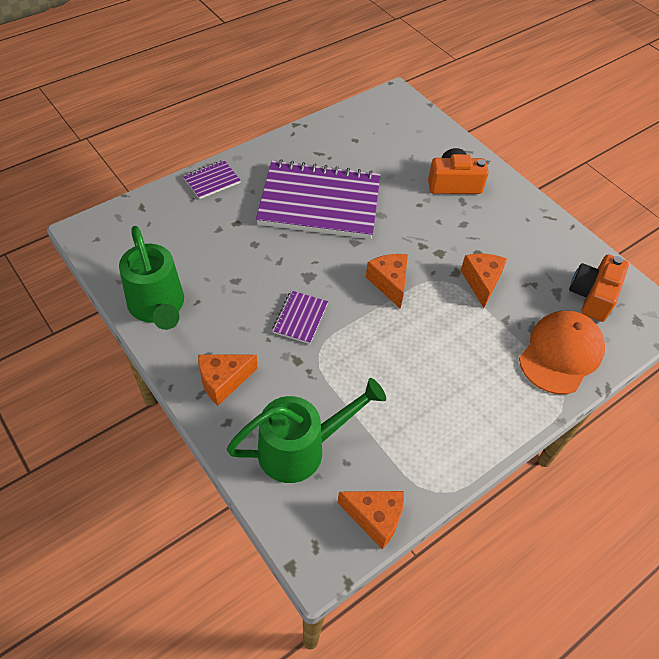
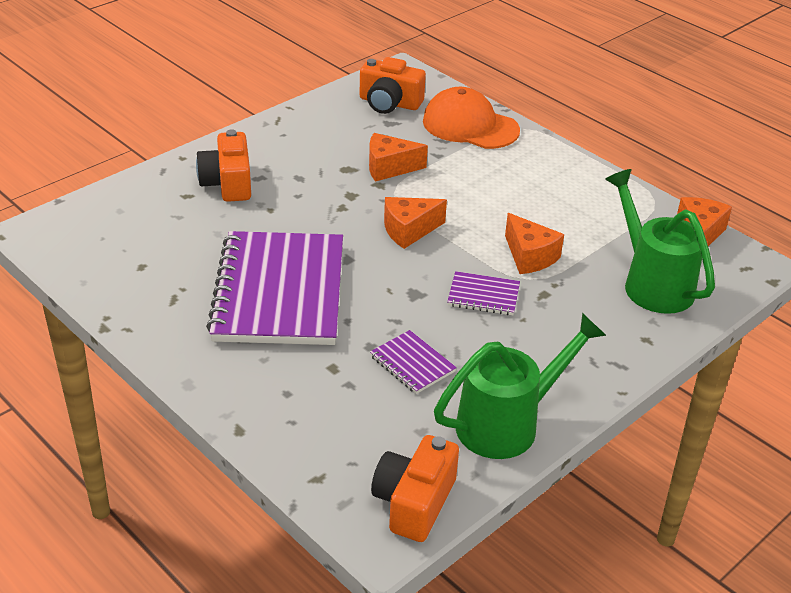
camera: 95 degrees left, 15 degrees down
purple notebook [183,160,241,199] -> purple notebook moved to [370,330,457,394]
orange cheese [198,355,258,406] -> orange cheese moved to [505,213,564,274]
none -> orange camera [371,435,459,542]

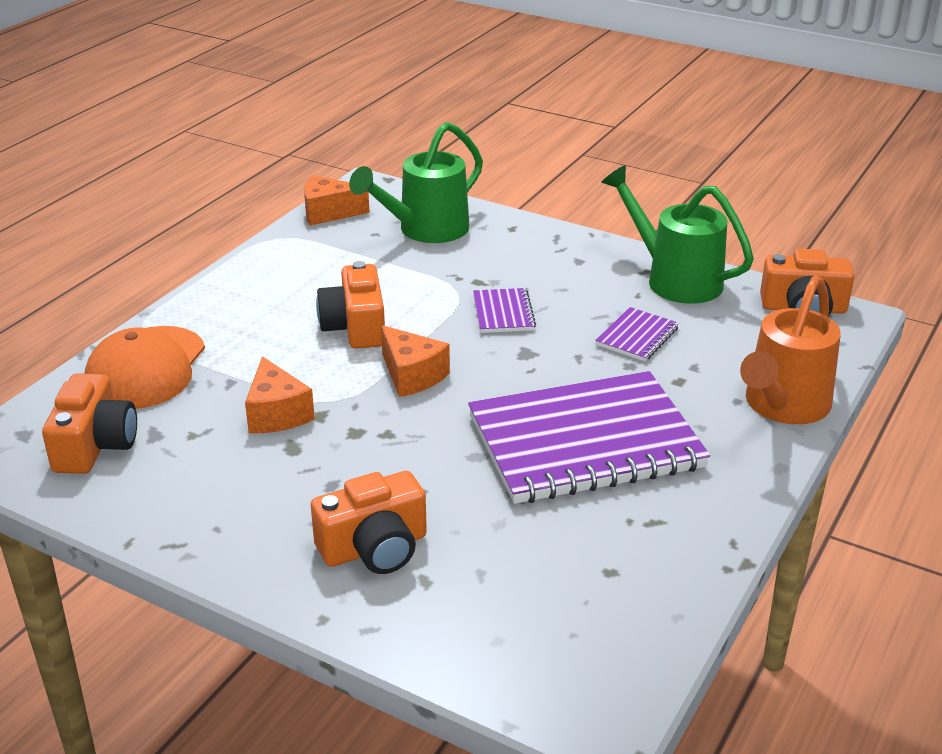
camera: 105 degrees left, 5 degrees down
orange cheese [505,213,564,274] -> none
none -> orange camera [316,261,385,349]
none -> orange watering can [740,276,841,424]

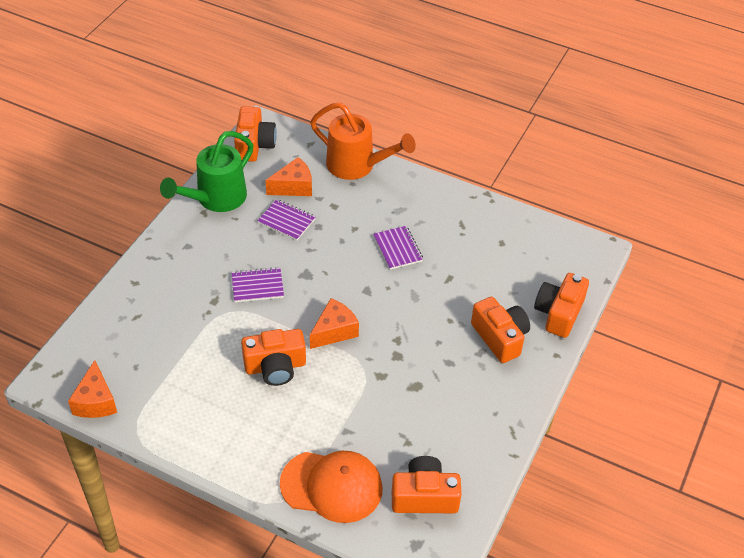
camera: 95 degrees left, 15 degrees up
orange cheese [245,356,315,433] -> orange cheese moved to [265,157,312,196]
green watering can [349,122,483,243] -> none
purple notebook [468,371,710,504] -> purple notebook [373,226,423,270], size x0.42
none -> orange camera [534,273,589,338]

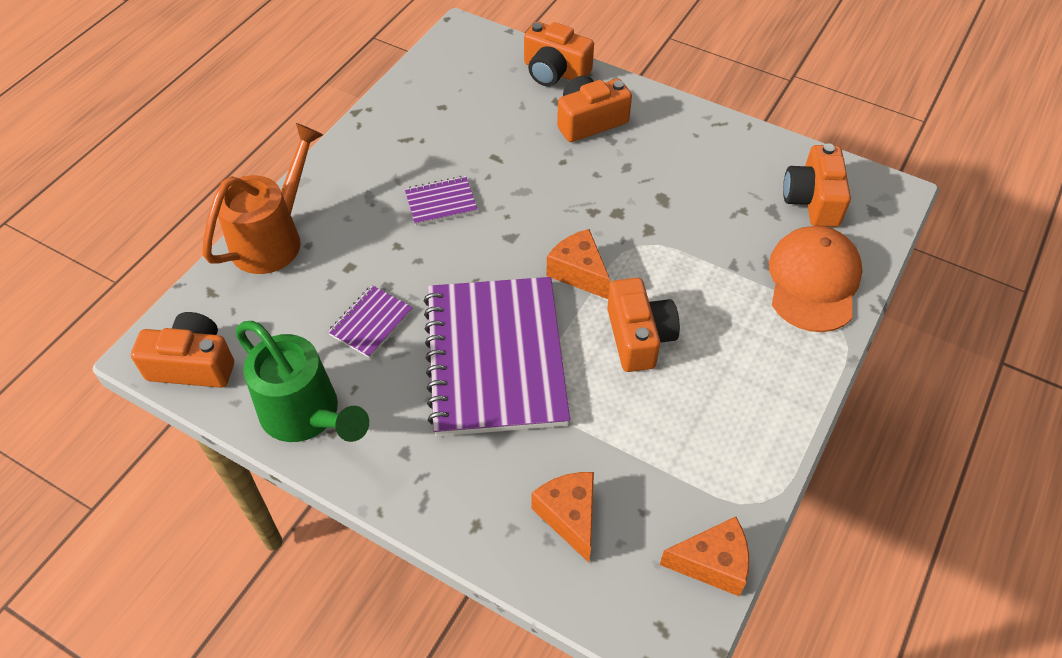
camera: 85 degrees left, 5 degrees up
purple notebook [232,267,284,302] -> purple notebook [424,277,570,436], size x2.39
orange cheese [265,157,312,196] -> orange cheese moved to [532,472,594,562]

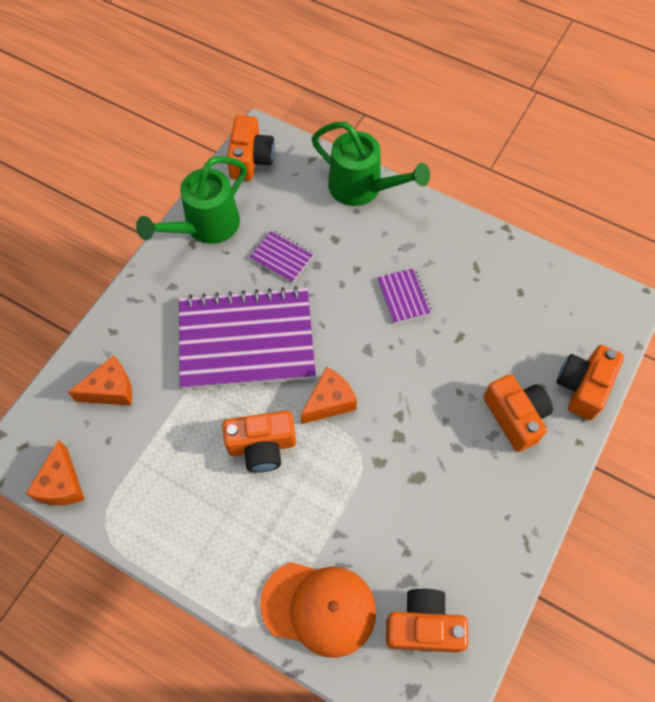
camera: 90 degrees right, 10 degrees up
orange watering can [203,123,323,274] -> green watering can [312,122,430,206]

